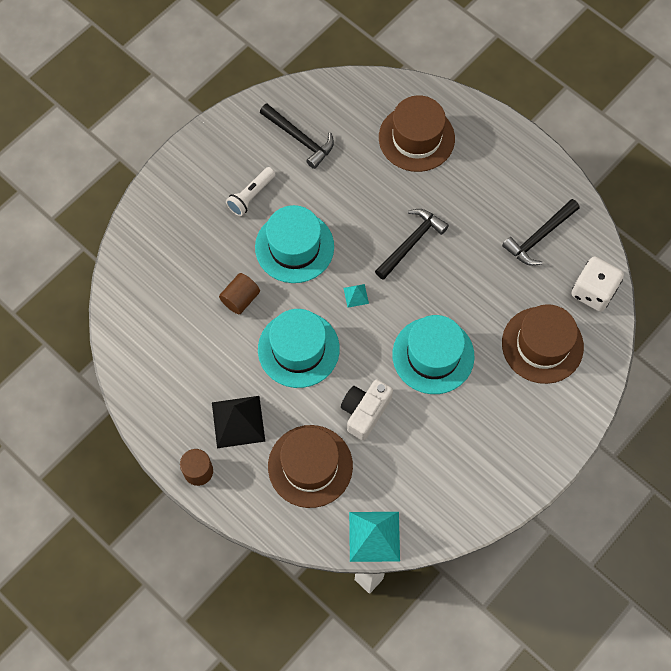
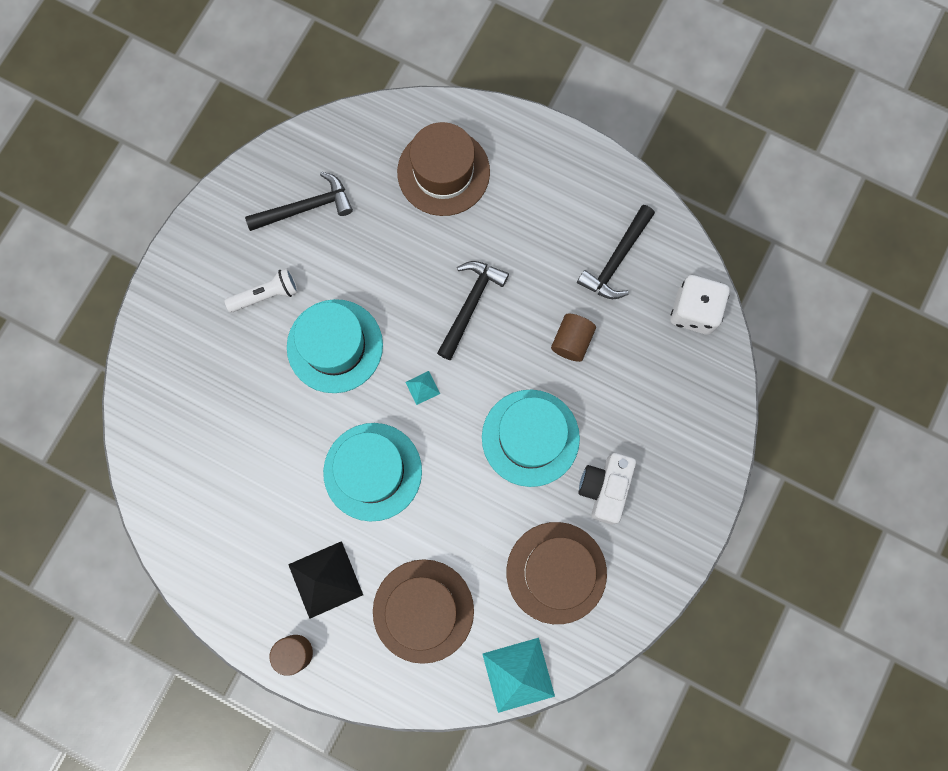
camera: 15 degrees left, 10 degrees up
brown cylinder [219,273,260,314] -> brown cylinder moved to [551,313,596,362]
white flashlight [226,167,275,216] -> white flashlight turned 135 degrees counterclockwise [225,268,298,313]
black hammer [260,104,334,169] -> black hammer turned 45 degrees counterclockwise [245,172,353,231]
white camera [341,379,393,441] -> white camera moved to [578,453,636,524]
brown hat [502,304,584,384] -> brown hat moved to [507,522,607,624]

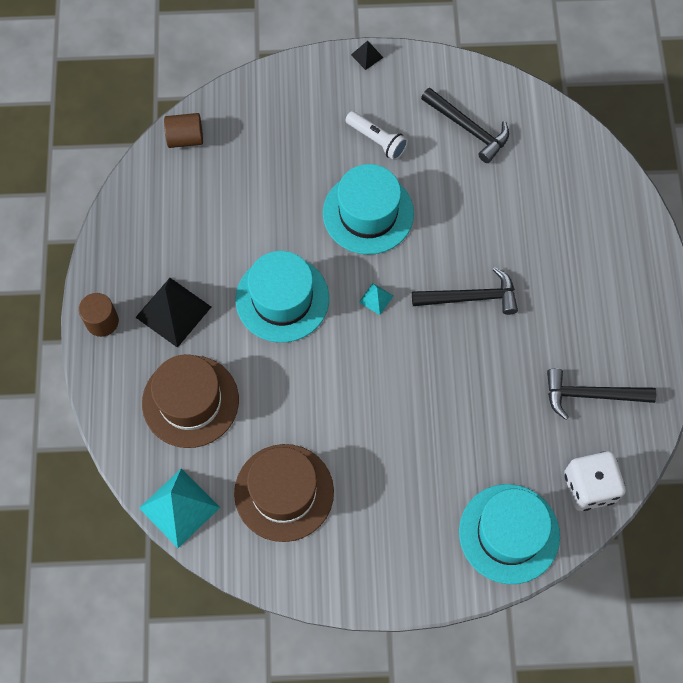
camera: 60 degrees right, 10 degrees down
brown hat [397,122,490,216] -> none
turquoise hat [482,390,580,487] -> turquoise hat moved to [459,484,560,584]
brown cylinder [551,313,596,362] -> brown cylinder moved to [164,113,203,148]
white camera [578,453,636,524] -> none
none -> black pyramid [351,41,384,70]

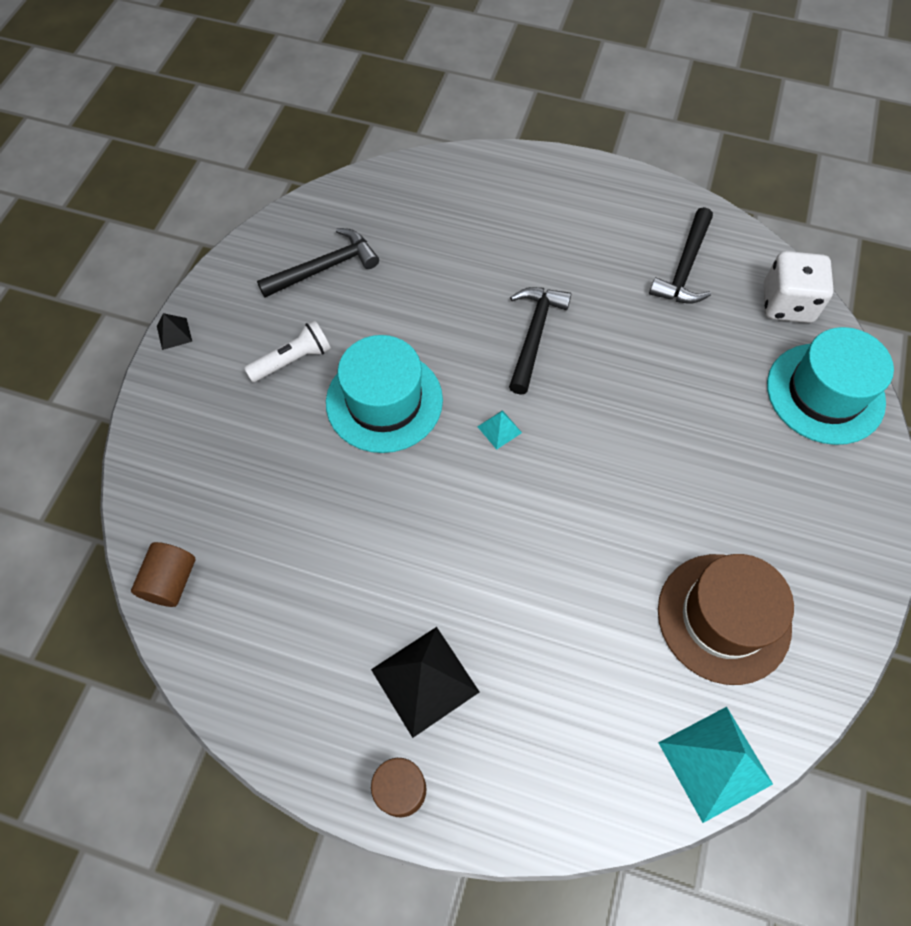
camera: 70 degrees left, 5 degrees down
brown hat [142,354,239,448] -> none
turquoise hat [235,251,329,343] -> none

